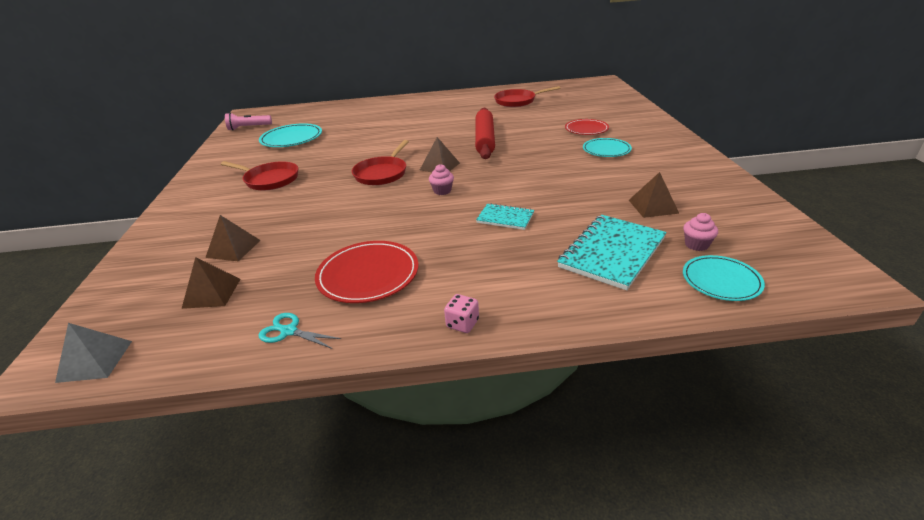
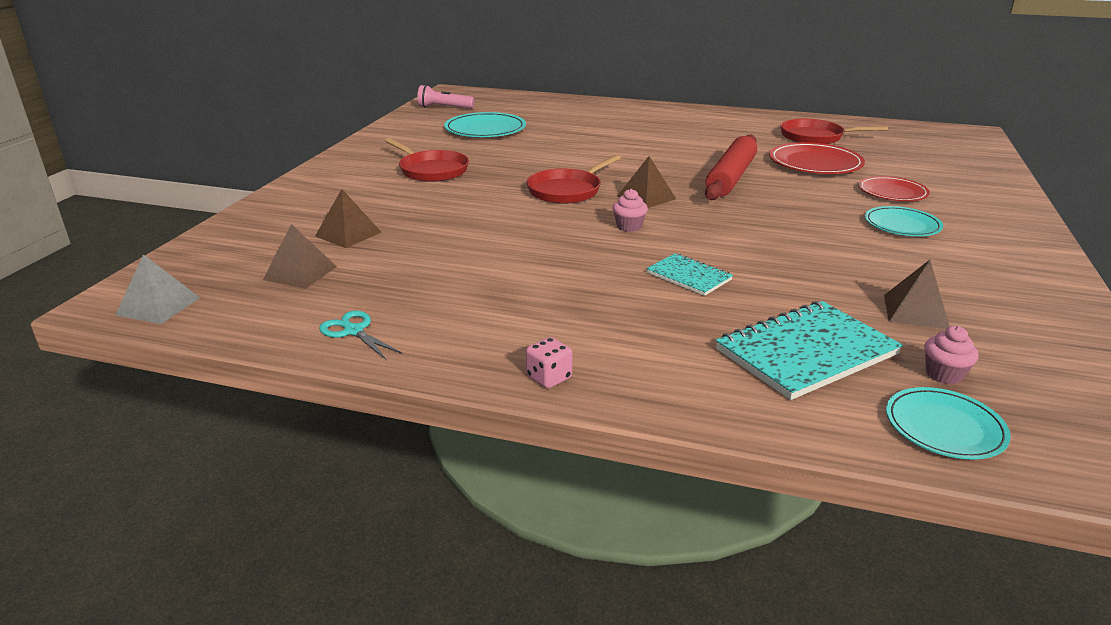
camera: 20 degrees right, 5 degrees down
red plate [315,241,419,303] -> red plate moved to [769,142,865,174]

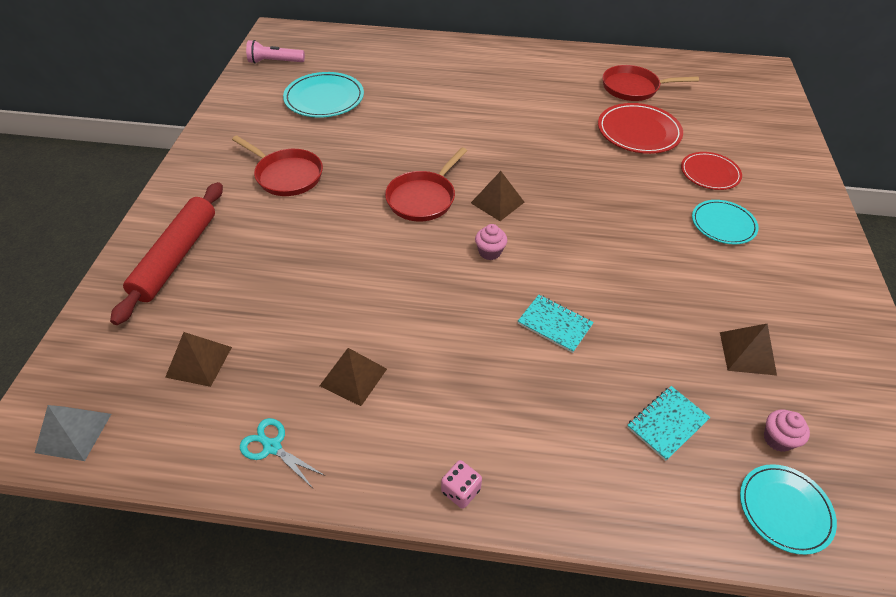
camera: 10 degrees left, 20 degrees up
brown pyramid [315,189,382,248] -> brown pyramid moved to [320,348,387,406]
red rolling pin [705,135,757,200] -> red rolling pin moved to [110,182,223,325]
turquoise notebook [716,301,903,400] -> turquoise notebook [627,386,710,461], size x0.55

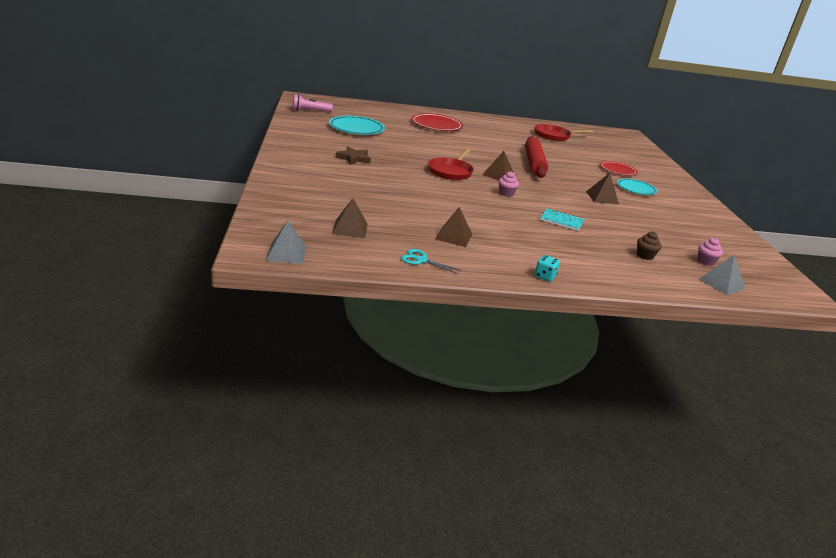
camera: 15 degrees left, 20 degrees down
red rolling pin [110,182,223,325] -> red rolling pin moved to [525,136,548,178]
red pan [232,136,323,196] -> brown star [335,147,371,165]
pink dice [441,460,482,509] -> turquoise dice [535,255,560,282]
red plate [598,103,683,154] -> red plate moved to [411,113,463,131]
turquoise notebook [627,386,710,461] -> brown cupcake [637,231,662,260]
brown pyramid [720,324,777,376] -> brown pyramid moved to [586,173,619,204]
turquoise plate [740,464,837,555] -> grey pyramid [699,254,745,295]

